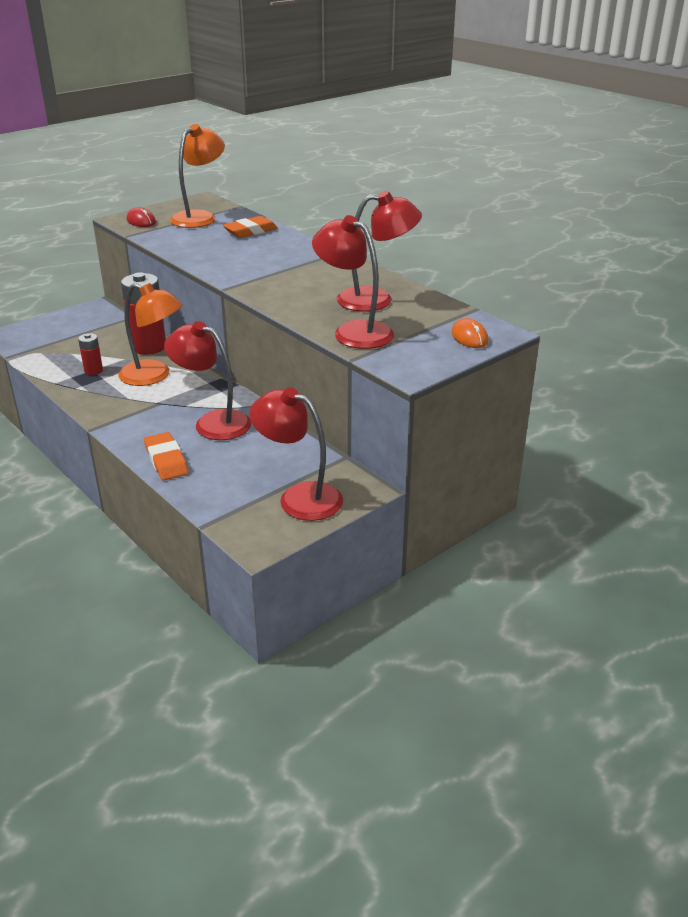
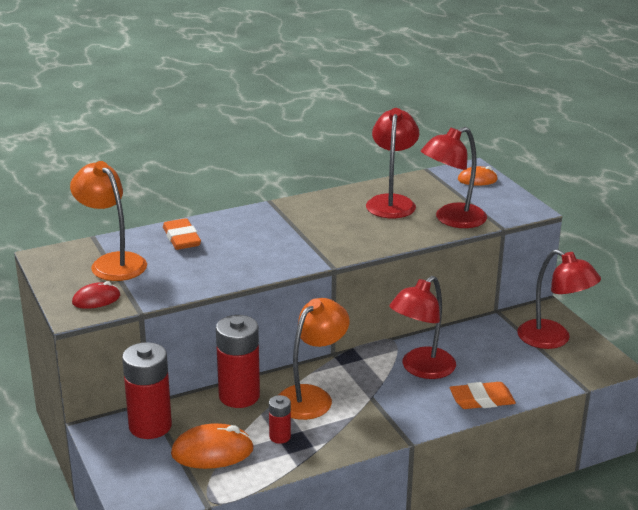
camera: 75 degrees left, 5 degrees down
red lamp [249,387,343,521] -> red lamp turned 90 degrees counterclockwise [517,249,601,349]
none -> red battery [122,342,172,439]
none -> orange mouse [171,423,254,469]

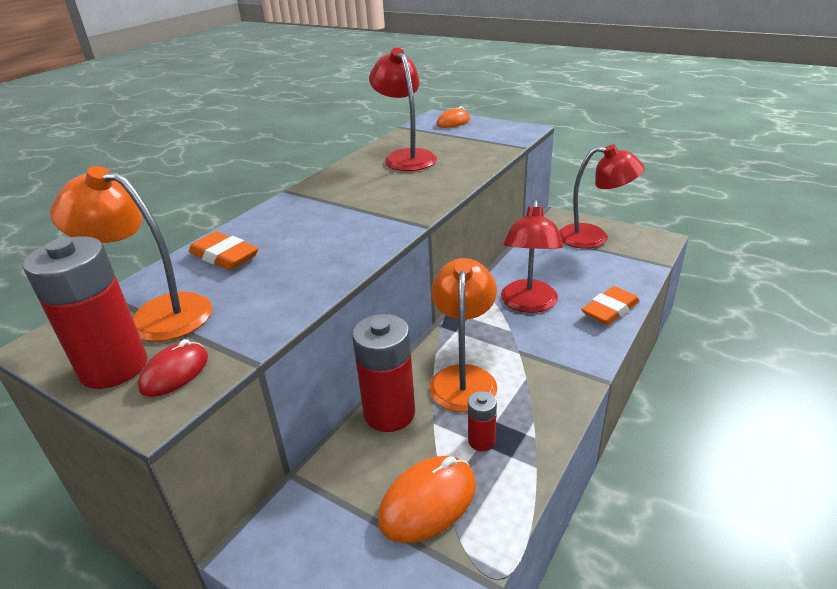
camera: 30 degrees left, 5 degrees up
red battery [122,342,172,439] -> red battery moved to [23,236,147,389]
red lamp [421,127,487,228] -> none

